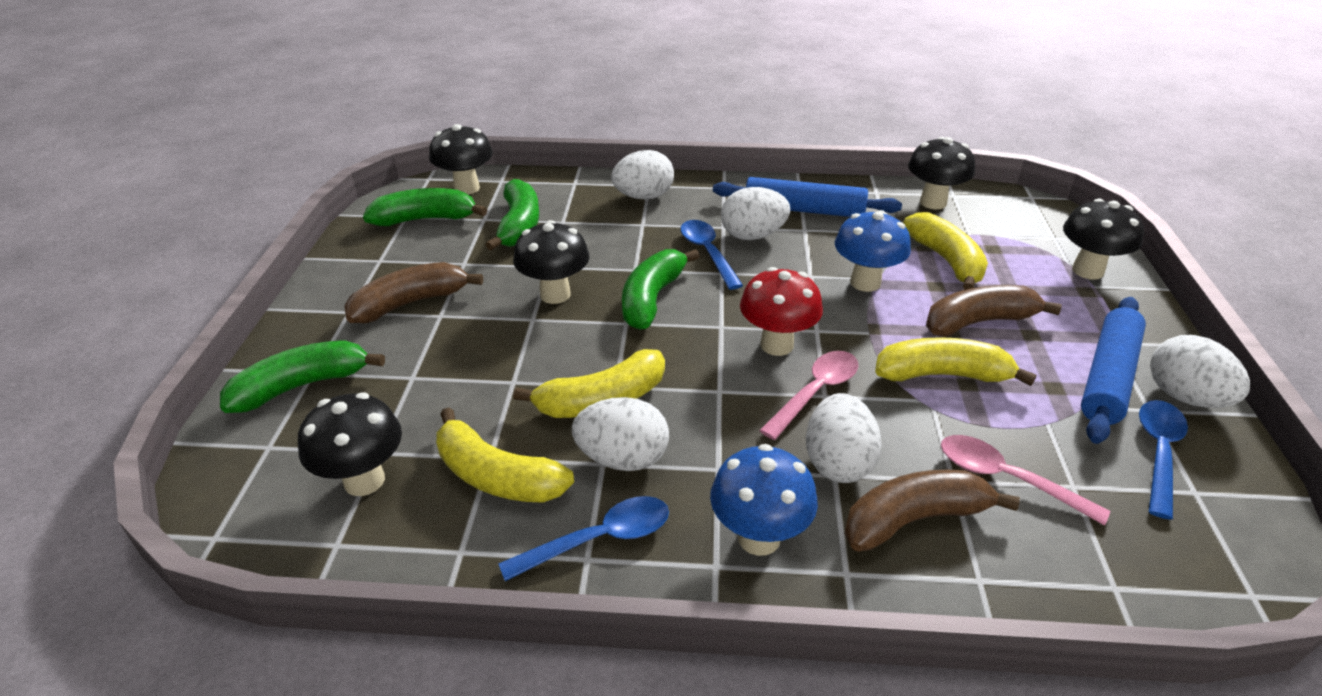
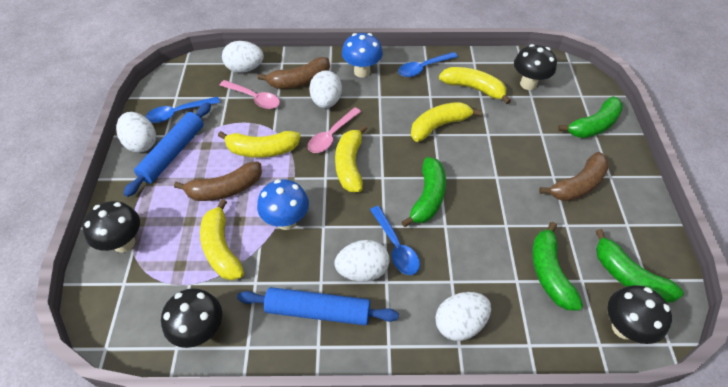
camera: 175 degrees right, 15 degrees up
green banana [363,188,487,226] -> green banana turned 60 degrees clockwise [596,229,684,303]
black mushroom [513,220,589,304] -> none
white egg [572,397,669,471] -> white egg moved to [222,41,264,73]
red mushroom [740,267,823,356] -> yellow banana [335,125,367,192]
blue spoon [1139,400,1188,520] -> blue spoon turned 45 degrees clockwise [145,97,220,123]

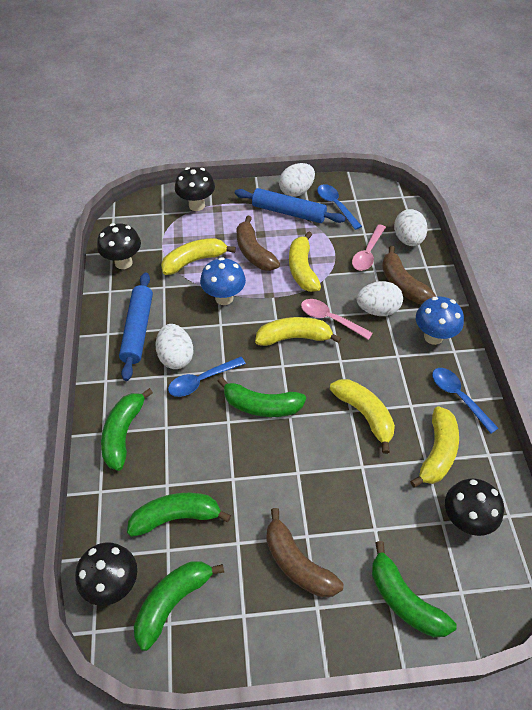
camera: 85 degrees right, 0 degrees up
white egg [435,292,491,341] -> green banana [101,388,153,471]

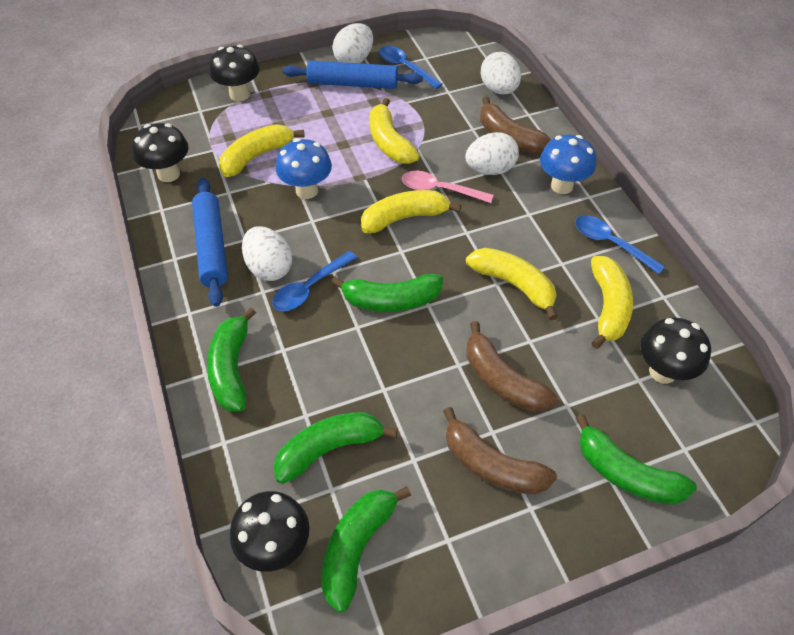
camera: 15 degrees left, 0 degrees up
brown banana [236,215,280,271] -> brown banana moved to [466,321,557,412]
pink spoon [352,224,386,271] -> none

